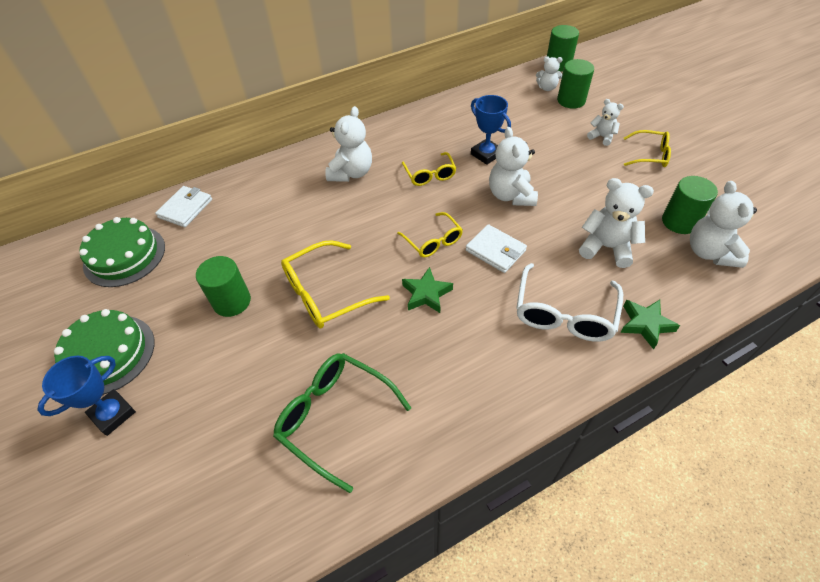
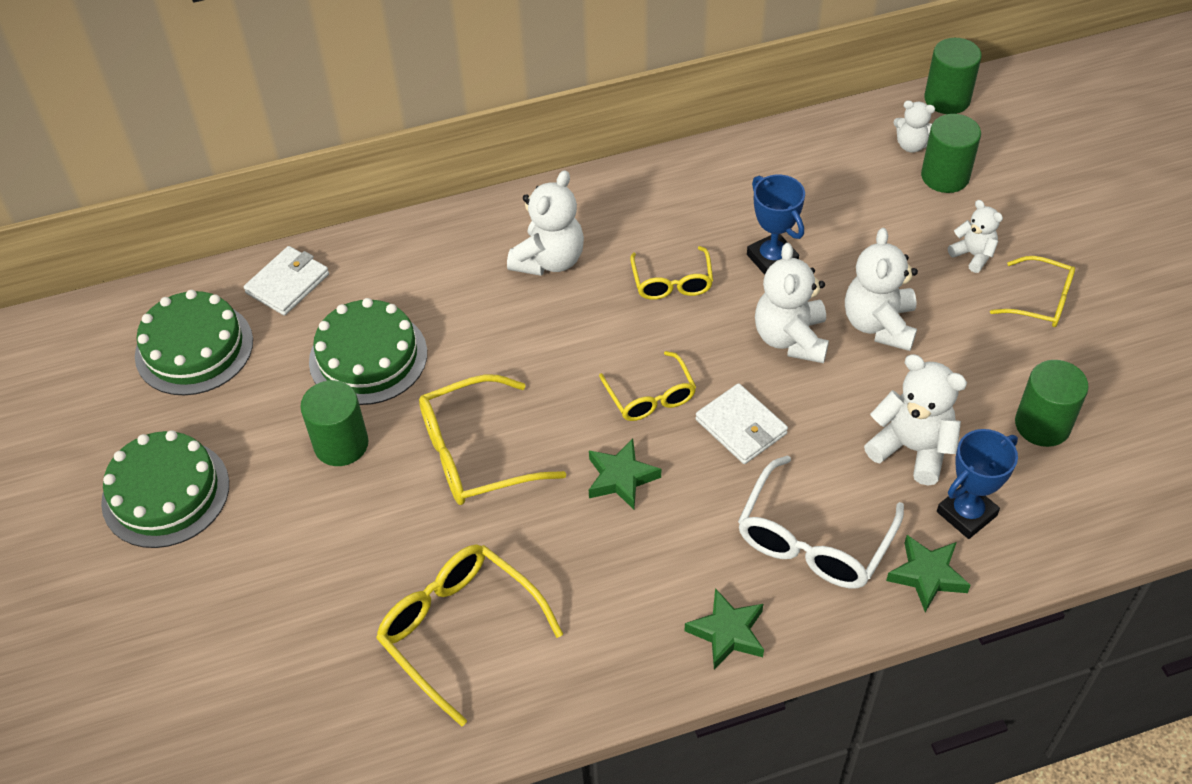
camera: 10 degrees right, 0 degrees up
blue trophy [37,356,136,436] -> blue trophy moved to [937,429,1018,539]
green glasses [273,353,411,493] -> yellow glasses [376,544,563,727]
white teddy bear [690,181,757,268] -> white teddy bear moved to [845,228,918,351]
none -> green cake [309,298,427,405]
none -> green star [685,588,764,669]

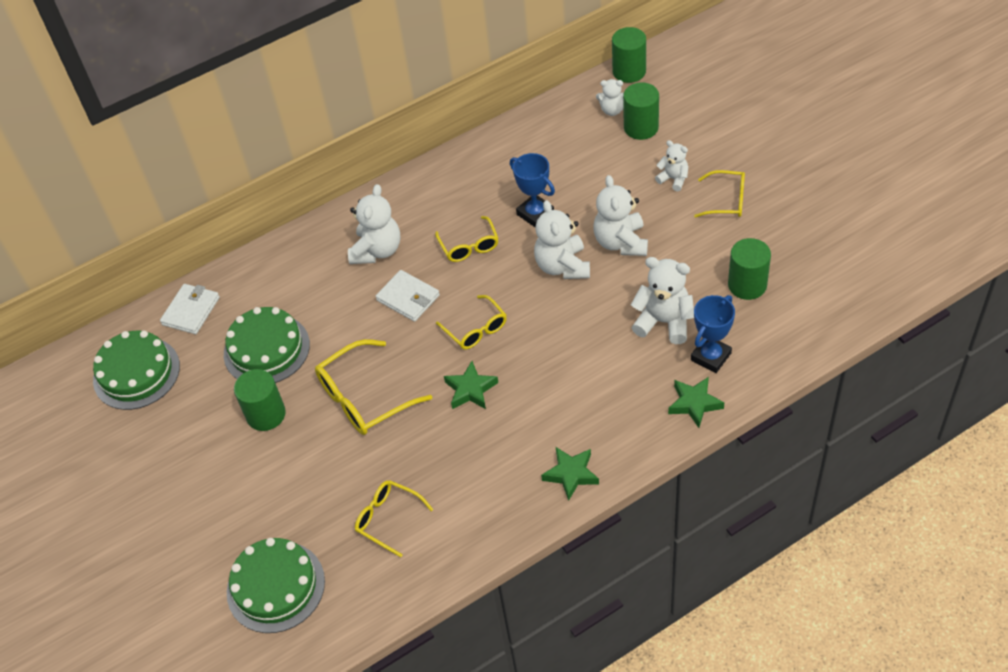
camera: 10 degrees left, 0 degrees up
green cake [101,430,229,548] -> green cake moved to [227,538,325,633]
yellow glasses [376,544,563,727] -> yellow glasses [355,480,433,557], size x0.62
white wallet [696,383,788,464] -> white wallet moved to [376,270,440,322]
white glasses [738,456,904,589] -> none

